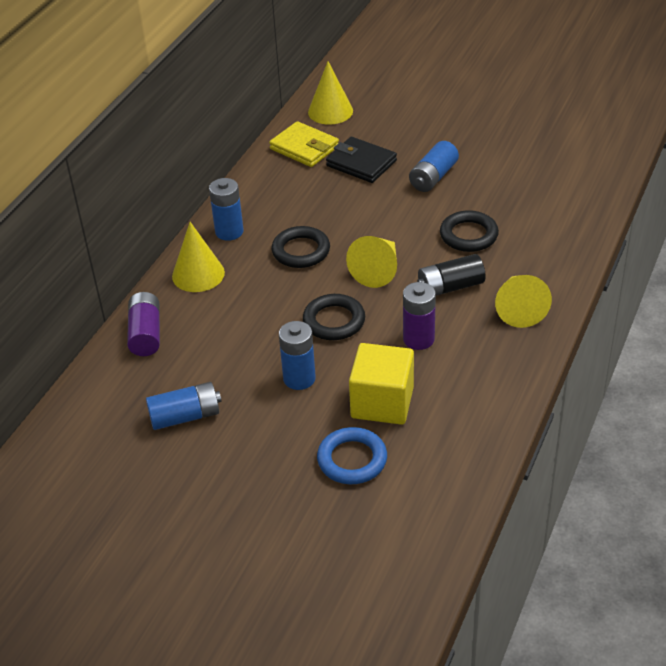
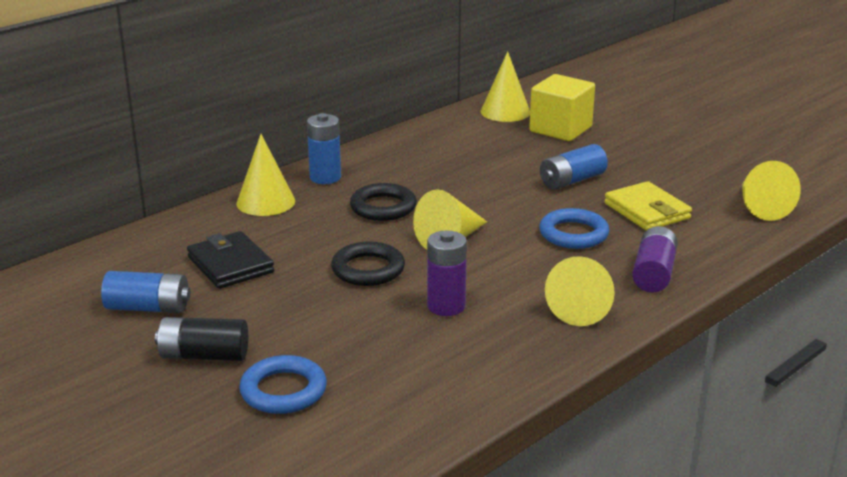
camera: 20 degrees right, 15 degrees down
purple battery [127,292,160,356] -> purple battery moved to [632,226,678,292]
yellow wallet [269,121,339,167] -> yellow wallet moved to [604,181,692,230]
blue battery [279,321,316,390] -> none
black wallet [326,137,397,183] -> black wallet moved to [187,231,274,289]
yellow cube [349,343,414,425] -> yellow cube moved to [529,74,595,141]
black battery [417,254,486,296] -> black battery moved to [155,317,248,361]
black ring [440,210,499,252] -> blue ring [539,208,609,249]
none -> yellow cone [742,161,801,221]

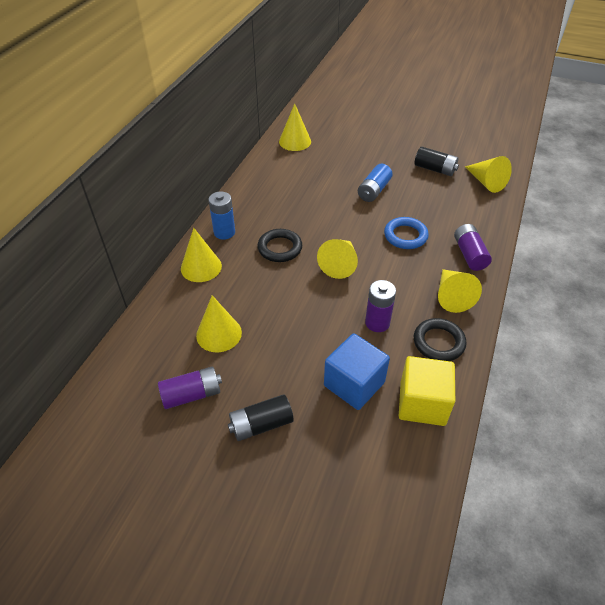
camera: 25 degrees left, 20 degrees up
blue battery [101,271,191,313] -> purple battery [158,367,222,409]
black wallet [187,231,274,289] -> yellow cone [196,295,242,352]
blue ring [239,355,327,414] -> none
black ring [331,241,405,286] -> black ring moved to [414,318,466,361]
yellow cube [529,74,595,141] -> yellow cube moved to [399,356,455,426]
yellow wallet [604,181,692,230] -> none
none -> blue cube [324,333,390,410]
none -> black battery [414,147,459,176]

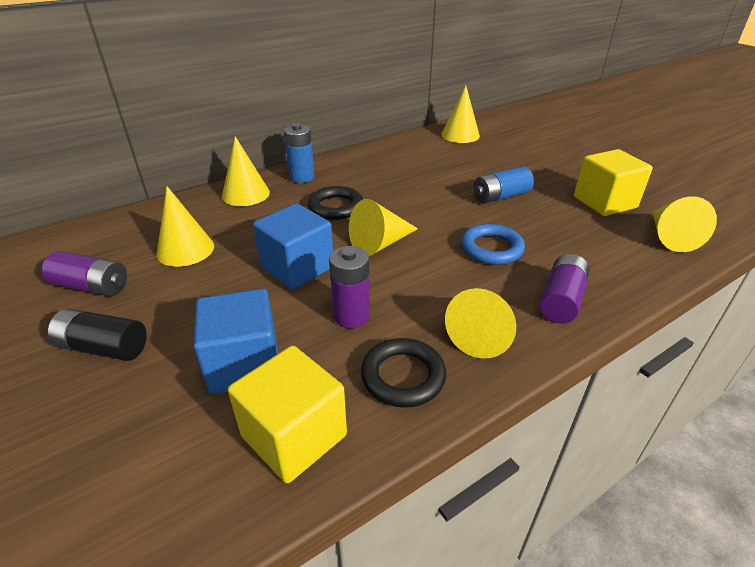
camera: 35 degrees right, 10 degrees down
black battery [414,147,459,176] -> yellow cube [574,149,653,216]
none -> blue cube [253,203,333,290]

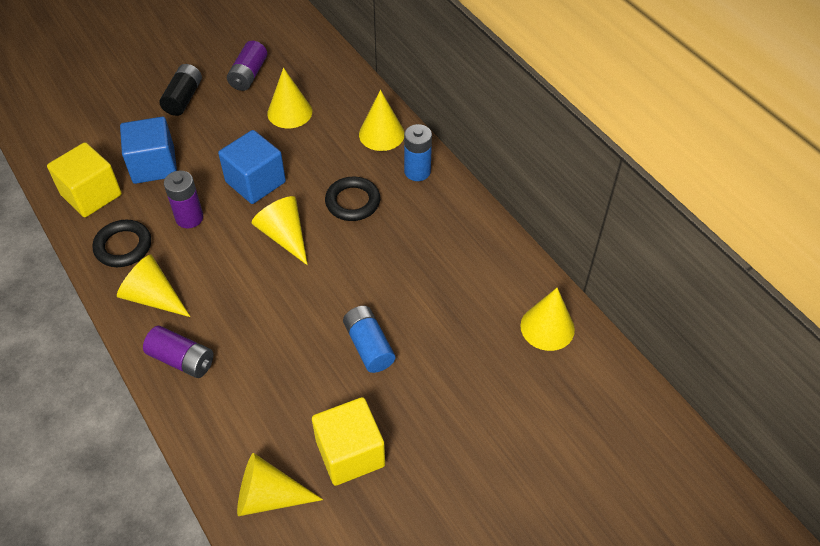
camera: 90 degrees right, 15 degrees up
blue ring [461,224,525,265] -> none

